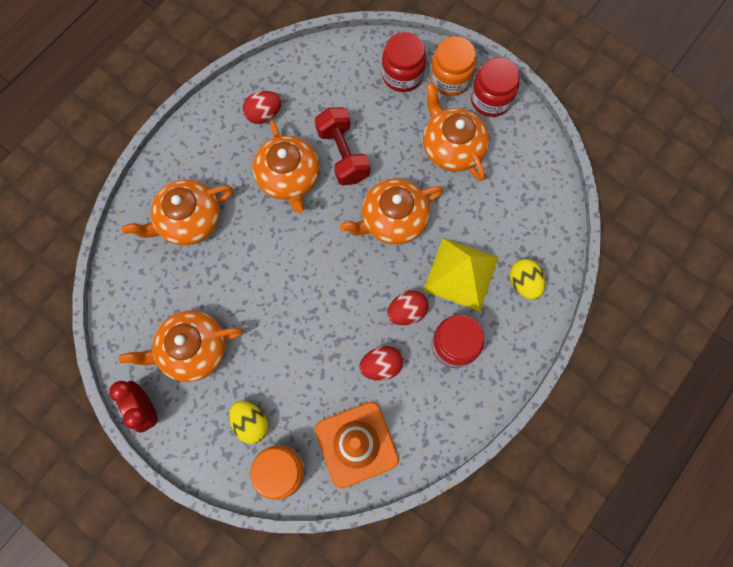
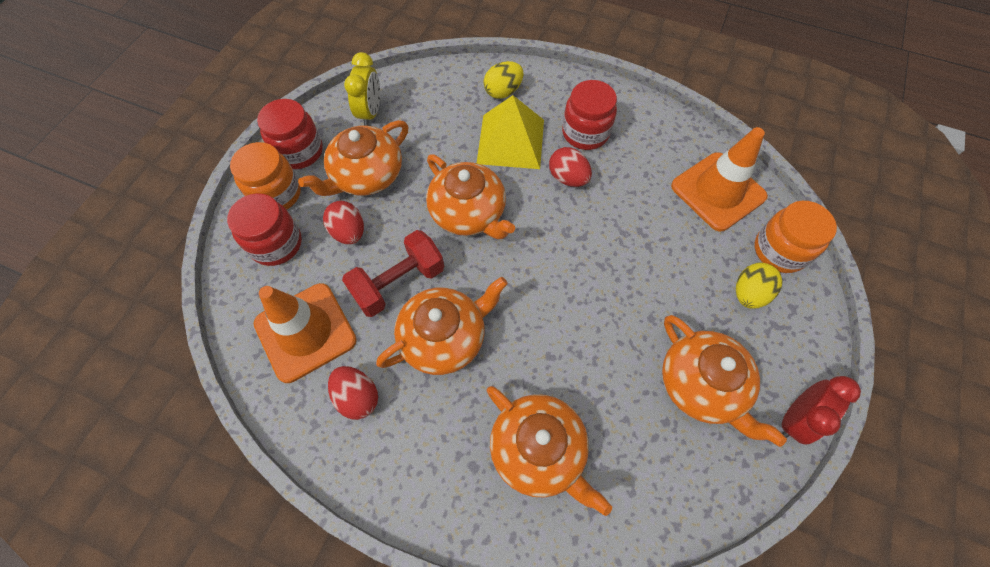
camera: 105 degrees left, 10 degrees down
red egg [359,346,403,381] -> red egg moved to [323,201,364,244]
none -> orange traffic cone [254,283,357,383]
none -> yellow clock [344,52,380,126]

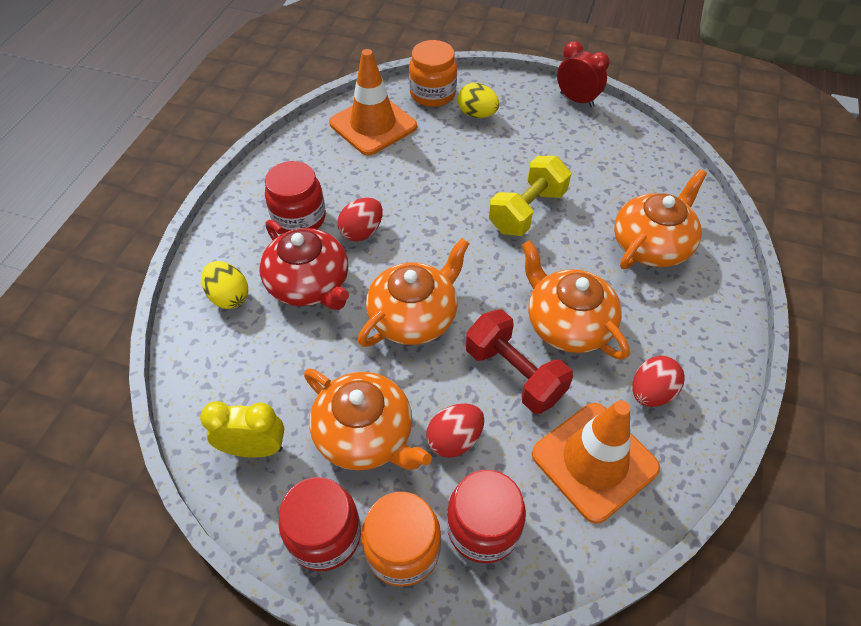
camera: 95 degrees left, 10 degrees down
yellow pyramid [477,95,544,169] -> red teapot [260,220,349,310]
orange teapot [662,315,787,447] -> none
none -> yellow dumbbell [489,156,571,236]

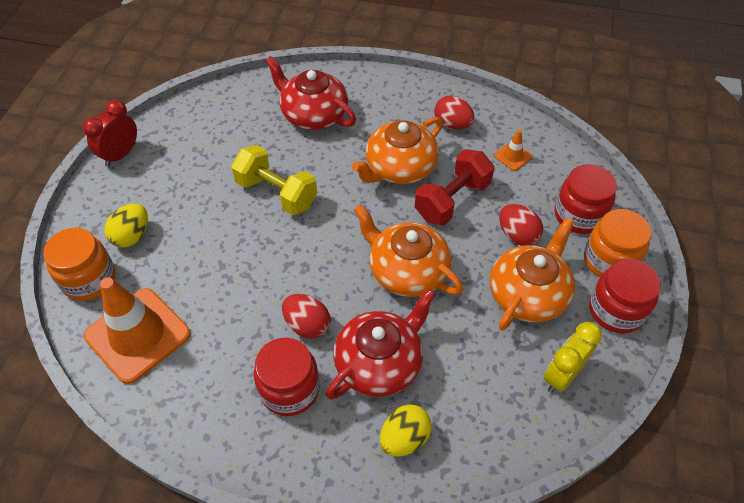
camera: 95 degrees left, 0 degrees up
yellow clock [200,401,284,458] -> yellow clock turned 45 degrees clockwise [544,322,602,393]
orange traffic cone [532,400,660,523] -> orange traffic cone [494,130,533,171], size x0.43
orange teapot [614,169,707,269] -> red teapot [265,56,356,130]

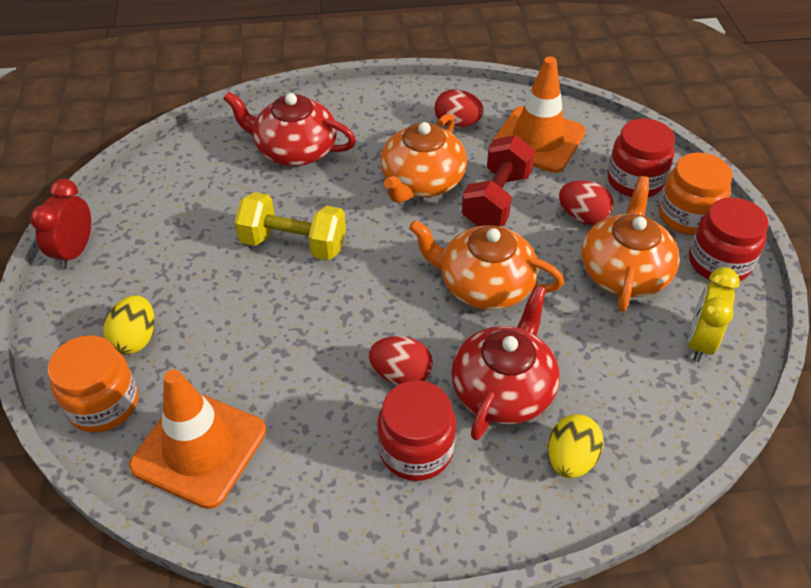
camera: 20 degrees left, 5 degrees down
orange traffic cone [494,130,533,171] -> orange traffic cone [491,56,586,173], size x2.30

